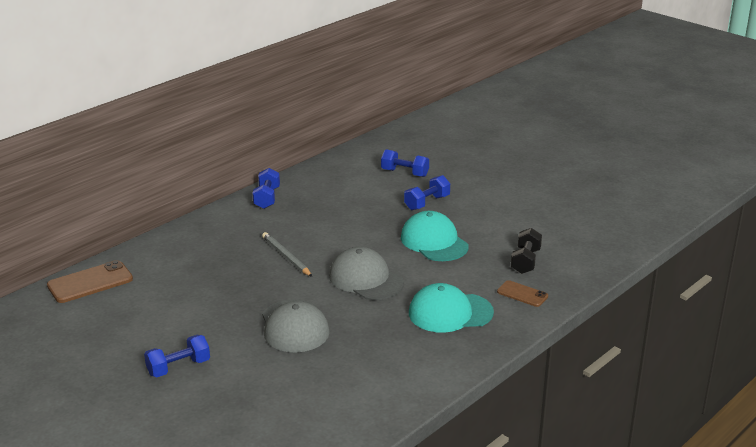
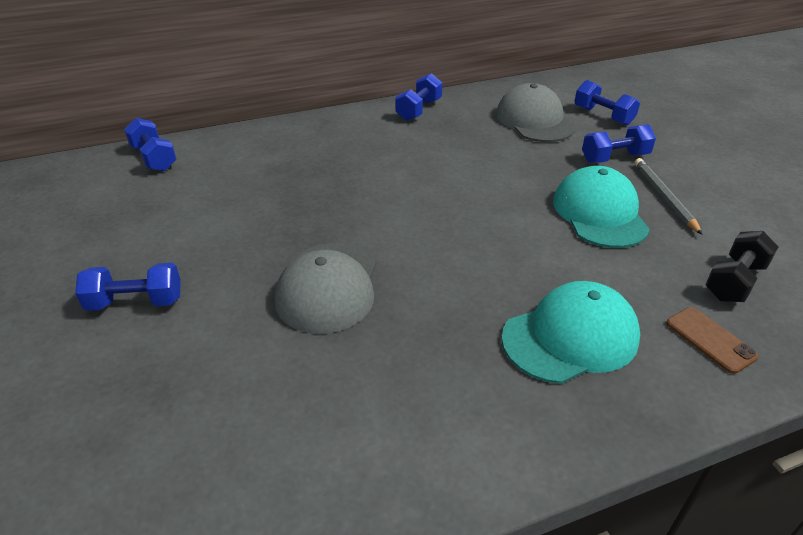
camera: 25 degrees right, 10 degrees up
brown phone [47,260,133,303] -> blue dumbbell [124,118,177,171]
grey pencil [262,232,312,277] -> grey pencil moved to [635,158,702,235]
grey cap [329,247,404,300] -> grey cap moved to [496,83,575,142]
turquoise cap [409,283,494,333] -> turquoise cap turned 135 degrees clockwise [501,281,640,384]

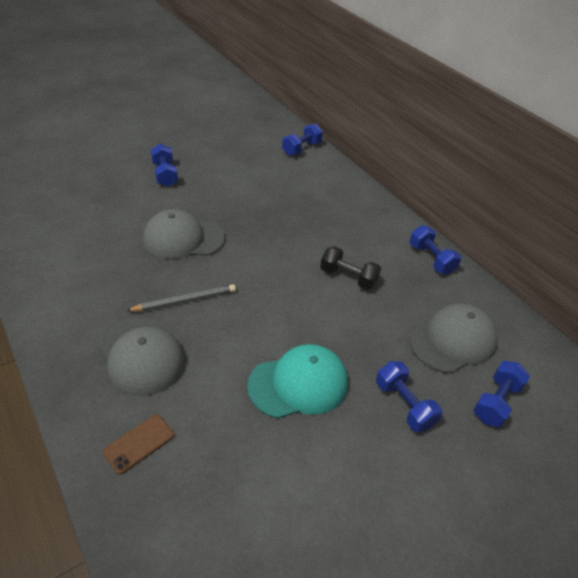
camera: 75 degrees right, 5 degrees up
blue dumbbell [395,73,443,121] -> blue dumbbell turned 45 degrees clockwise [410,225,461,275]
turquoise cap [501,281,640,384] -> grey cap [97,317,185,396]
grey pencil [635,158,702,235] -> grey pencil moved to [126,285,236,311]
black dumbbell [705,231,778,302] -> black dumbbell moved to [320,246,381,290]

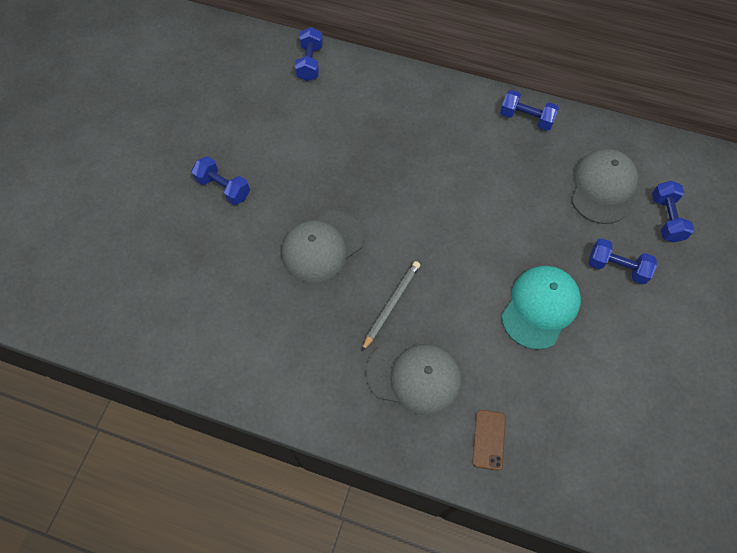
camera: 35 degrees left, 20 degrees up
black dumbbell [320,246,381,290] -> none

